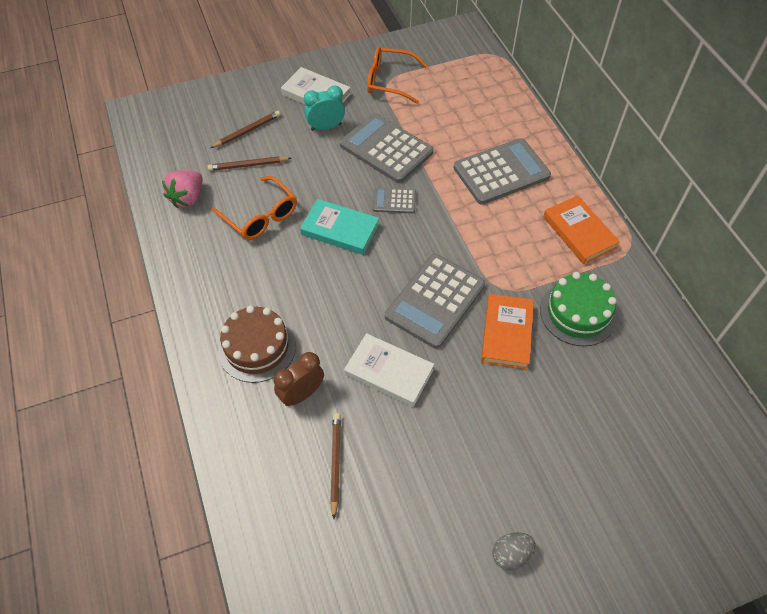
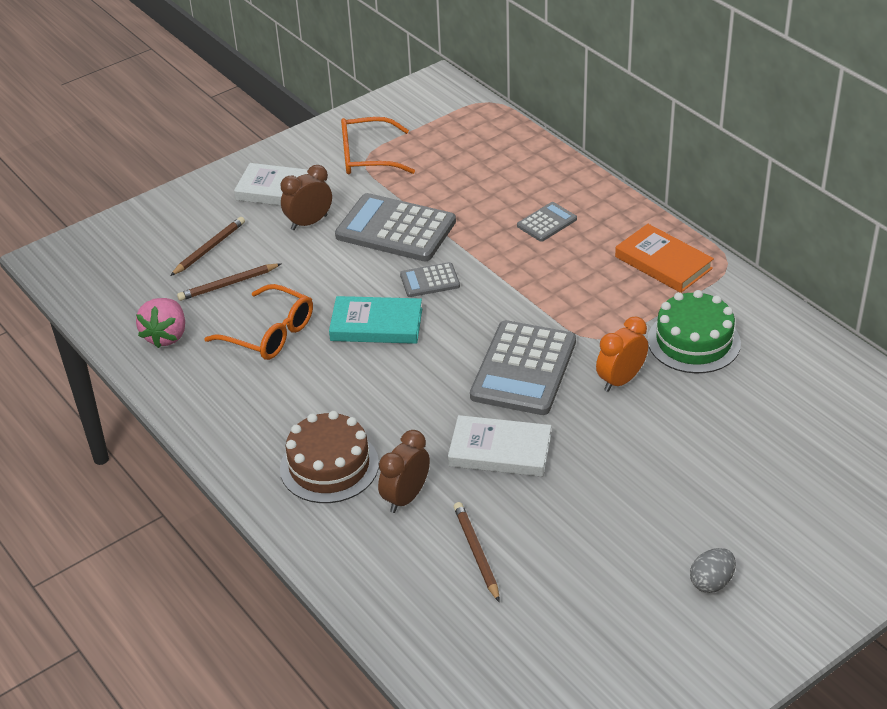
camera: 15 degrees left, 15 degrees down
turquoise clock [304,85,345,131] -> brown clock [281,165,332,230]
grey calculator [454,138,551,205] -> grey calculator [517,202,577,242], size x0.50
orange book [481,294,534,369] -> orange clock [596,316,648,392]

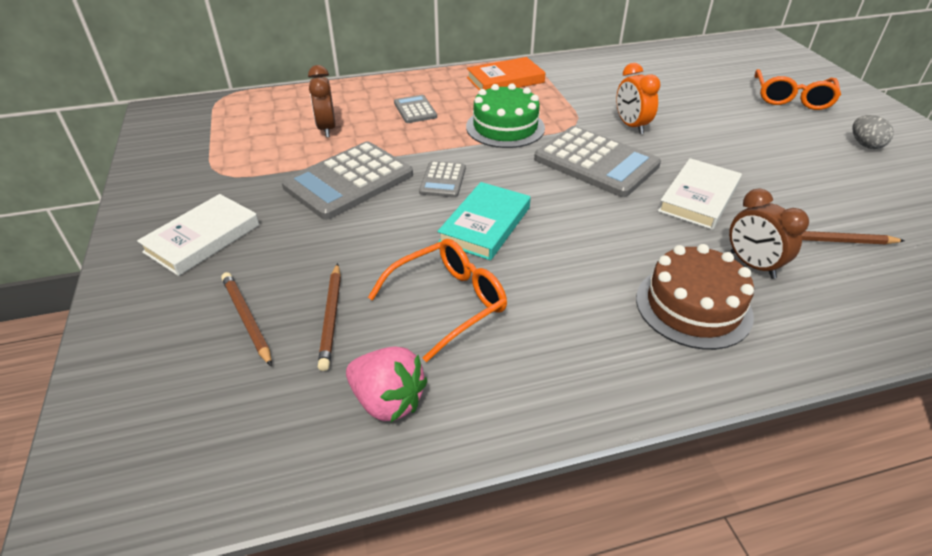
camera: 70 degrees left, 0 degrees up
brown clock [281,165,332,230] -> brown clock moved to [308,65,336,137]
orange glasses [341,117,415,174] -> orange glasses moved to [755,69,841,110]
green cake [647,290,741,373] -> green cake moved to [466,83,545,148]

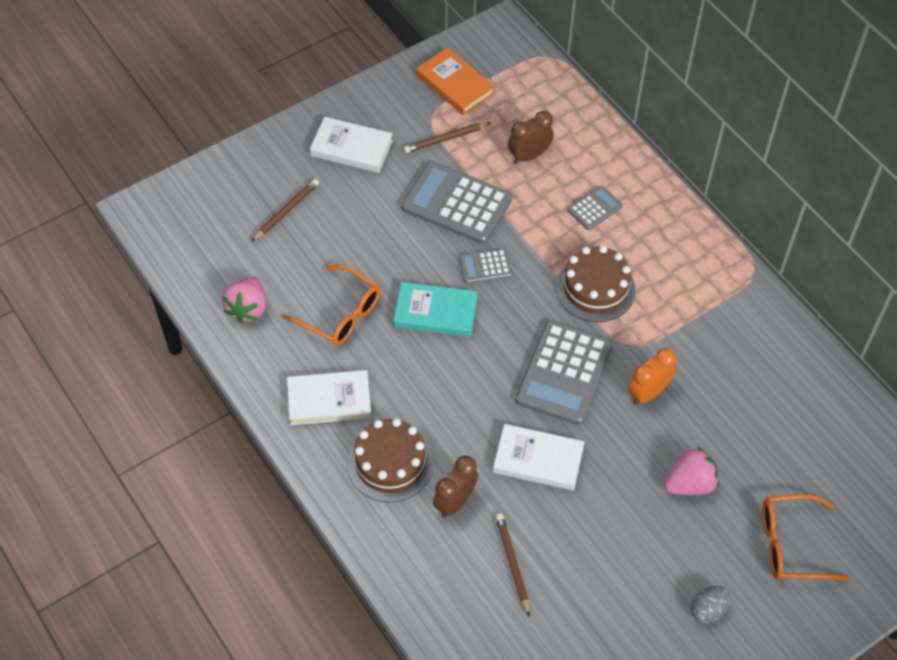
camera: 70 degrees right, 15 degrees up
brown pencil [318,263,341,371] -> brown pencil moved to [404,122,492,153]
green cake [466,83,545,148] -> brown cake [556,245,635,322]
orange book [467,57,546,90] -> orange book moved to [416,47,495,115]
none -> white book [287,370,372,425]
none -> pink strawberry [664,447,719,495]

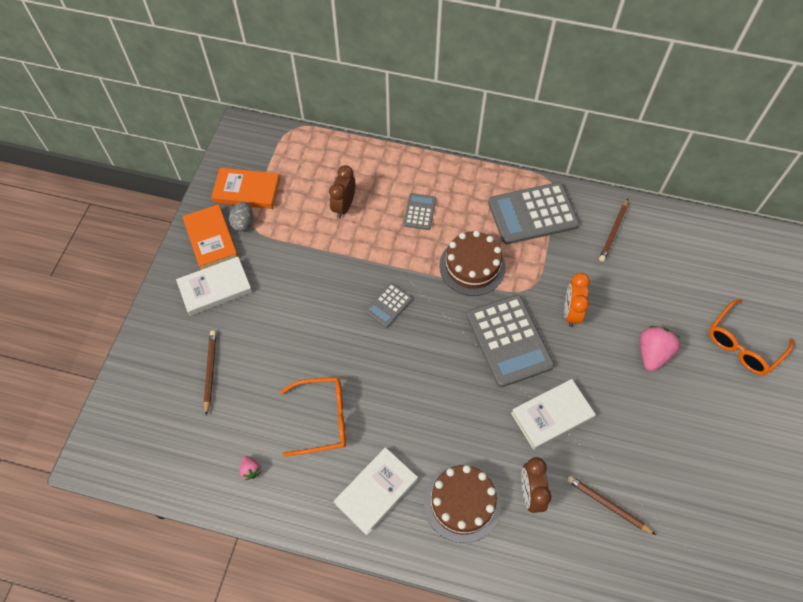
camera: 40 degrees left, 5 degrees up
pink strawberry [222,276,266,324] -> pink strawberry [240,456,261,480], size x0.51
turquoise book [394,282,478,337] -> none
grey calculator [401,161,512,244] -> grey calculator moved to [488,182,579,244]
brown pencil [404,122,492,153] -> brown pencil moved to [599,199,628,262]
grey egg [691,586,730,624] -> grey egg moved to [229,202,253,231]
none -> orange book [182,204,238,270]

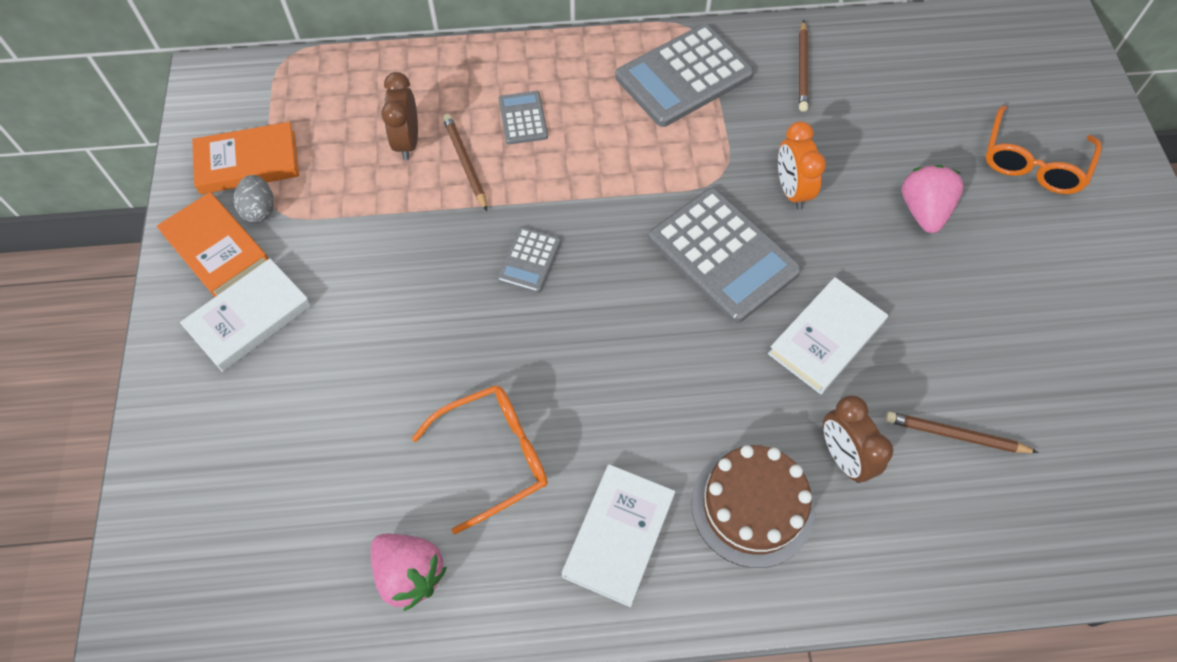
camera: 20 degrees left, 0 degrees up
brown pencil [204,331,217,415] -> brown pencil moved to [443,114,487,211]
pink strawberry [240,456,261,480] -> pink strawberry [371,534,447,611], size x1.97
brown cake [439,231,506,296] -> none

